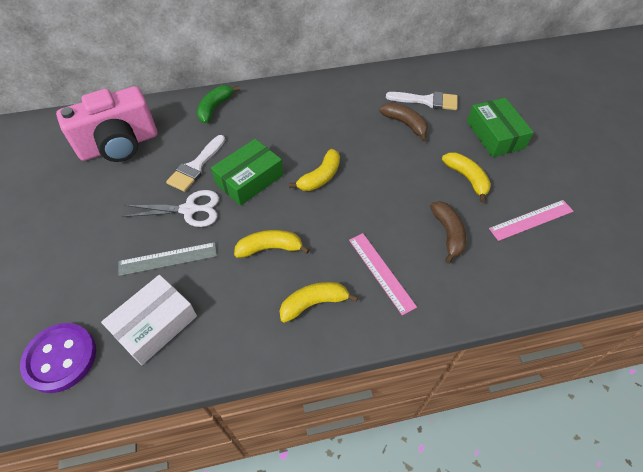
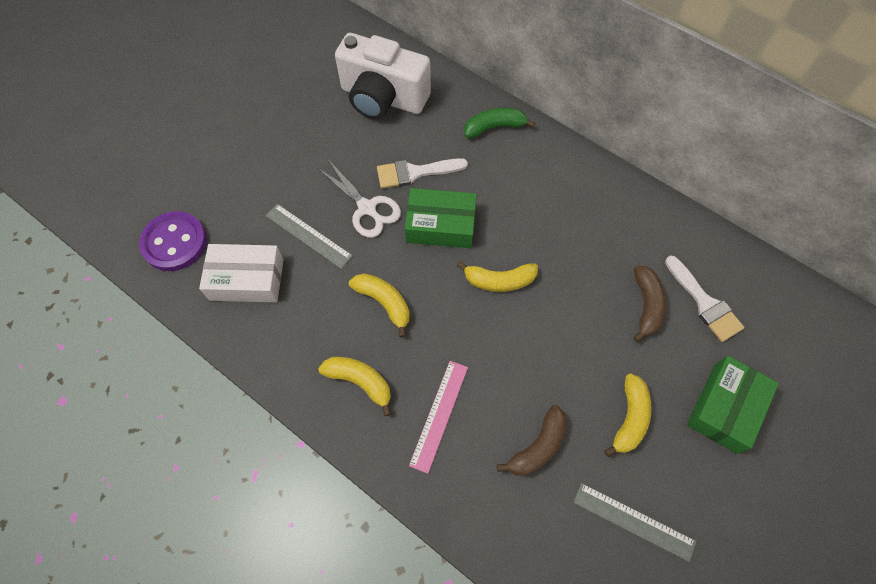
camera: 50 degrees right, 10 degrees up
pink camera [56,86,157,162] -> white camera [335,33,431,119]
pink ruler [489,200,573,241] -> grey ruler [573,483,696,562]

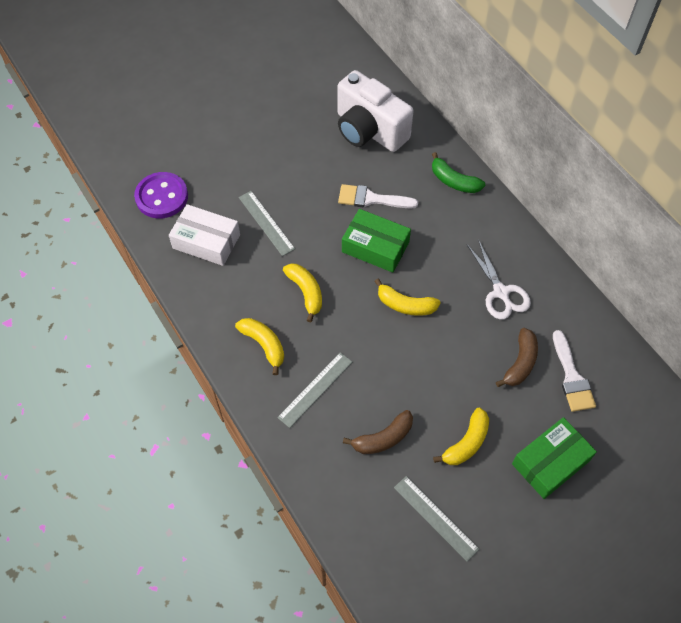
camera: 20 degrees right, 5 degrees down
white scissors [318,161,401,238] -> white scissors moved to [467,240,531,319]
pink ruler [409,361,468,474] -> grey ruler [277,352,352,428]
green banana [464,108,535,138] -> green banana turned 150 degrees counterclockwise [432,152,485,193]

